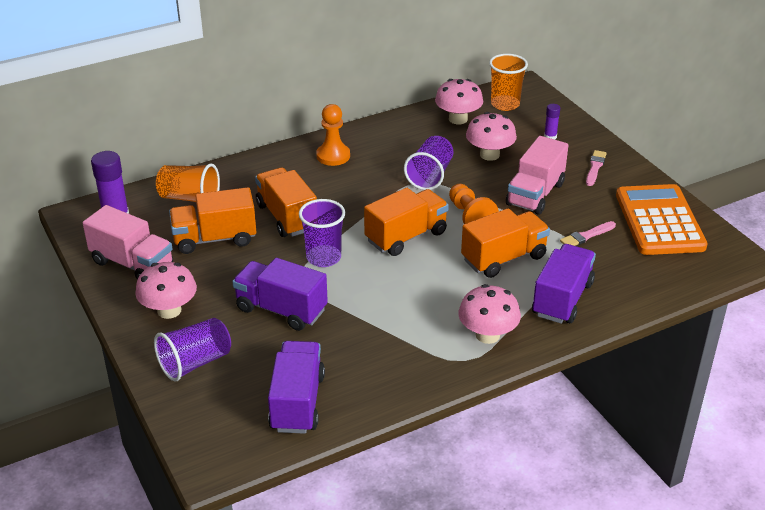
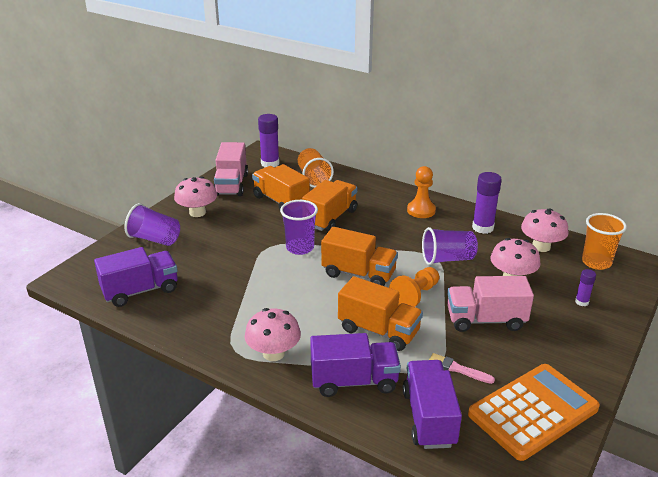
camera: 60 degrees right, 5 degrees down
purple truck [232,258,328,331] -> purple truck moved to [403,360,462,449]
pink brush [586,150,607,186] -> none
none -> purple glue stick [472,172,502,234]

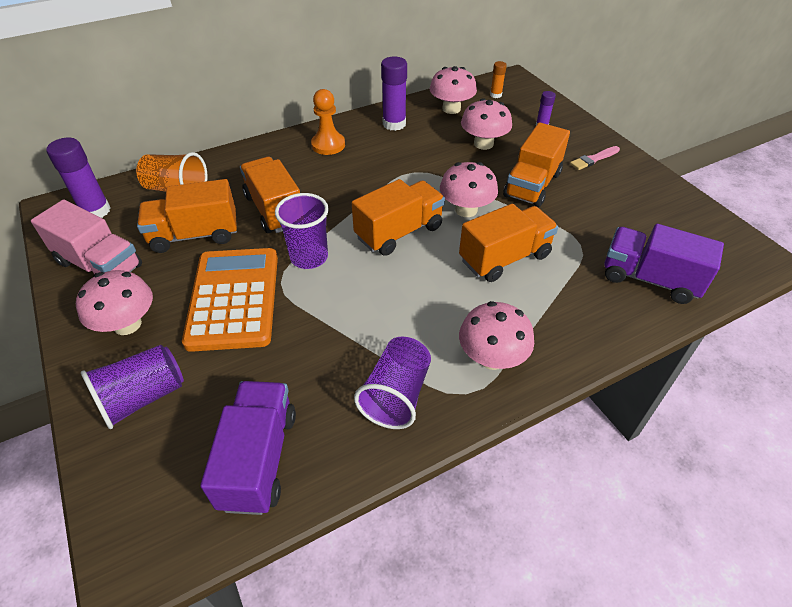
camera: 60 degrees left, 15 degrees up
purple truck [310,333,401,397] -> none
orange pawn [389,267,439,307] -> pink mushroom [440,162,498,217]
purple cup [422,227,478,265] -> purple cup moved to [354,337,431,429]
pink brush [429,353,495,384] -> pink brush moved to [570,146,620,170]
pink truck [447,276,534,332] -> orange truck [503,122,570,207]
orange calculator [468,364,600,461] -> orange calculator moved to [182,248,278,352]
orange cup [582,213,627,270] -> orange glue stick [490,61,507,98]

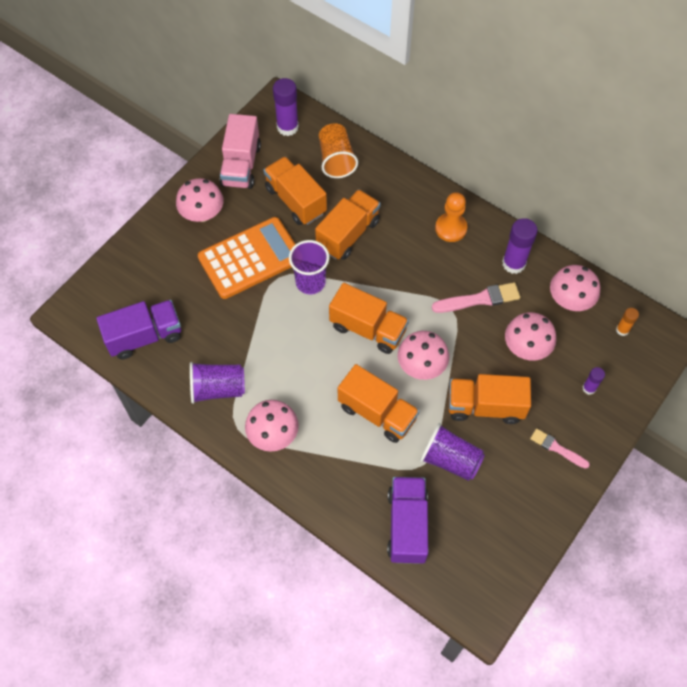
camera: 65 degrees right, 15 degrees up
purple cup [81,345,184,429] -> purple cup moved to [420,423,485,481]
none -> pink brush [432,282,520,313]

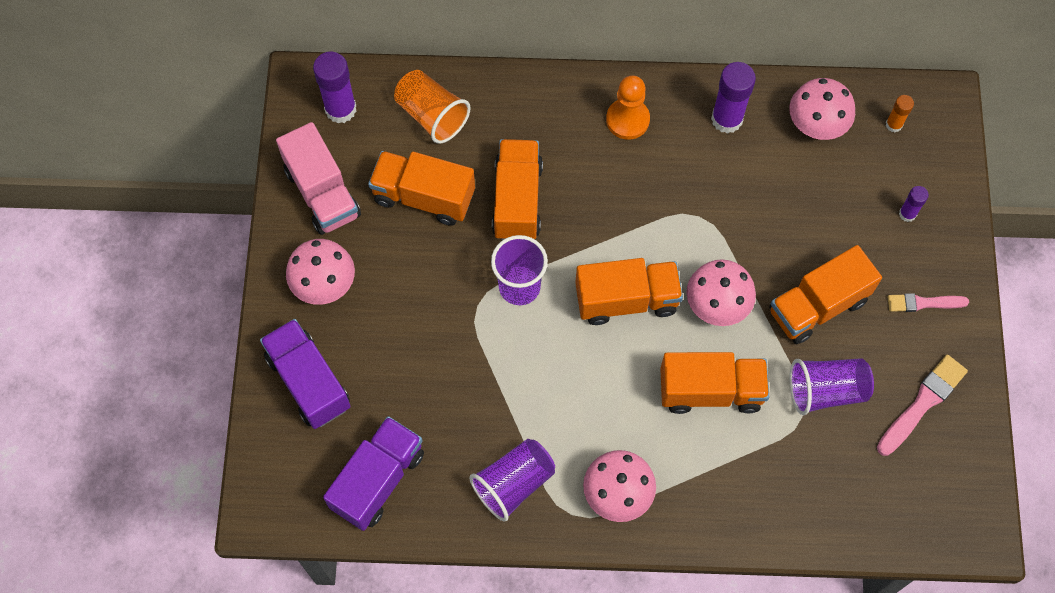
camera: 35 degrees left, 5 degrees up
orange calculator [198,217,296,299] -> none
purple truck [387,477,429,564] -> purple truck moved to [260,319,351,429]
pink brush [432,282,520,313] -> pink brush moved to [877,355,968,456]
pink mushroom [505,312,556,361] -> none

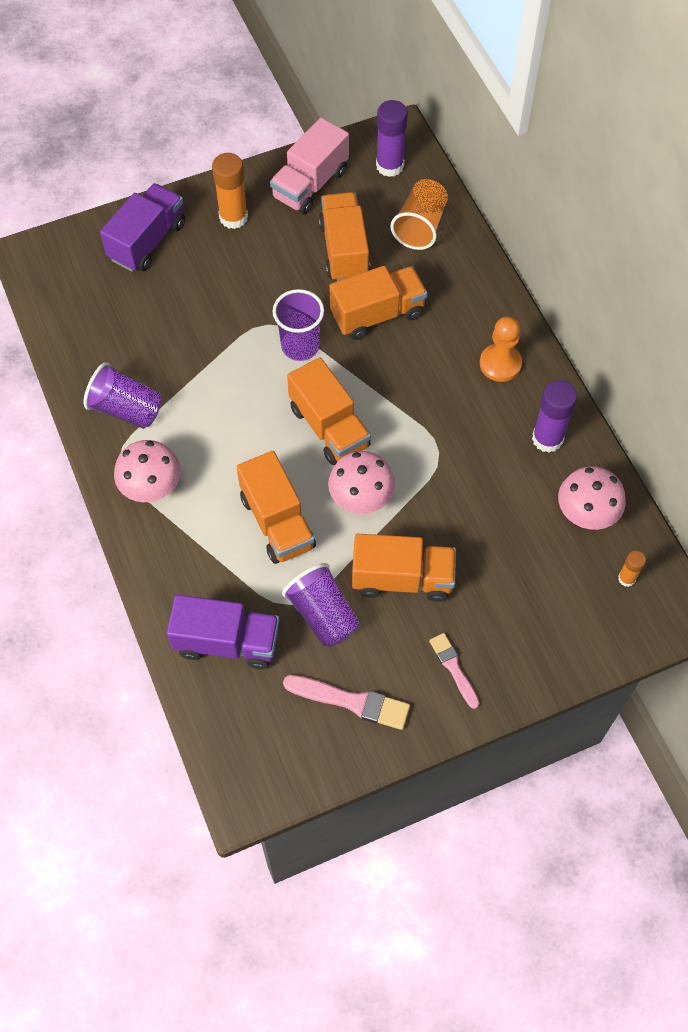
camera: 65 degrees right, 5 degrees down
pink mushroom [286,239,355,305] -> orange glue stick [212,153,248,229]
purple truck [323,416,424,531] -> purple truck moved to [167,595,279,669]
orange truck [769,245,882,344] -> orange truck turned 150 degrees clockwise [352,534,456,602]
purple glue stick [899,186,929,222] -> none

